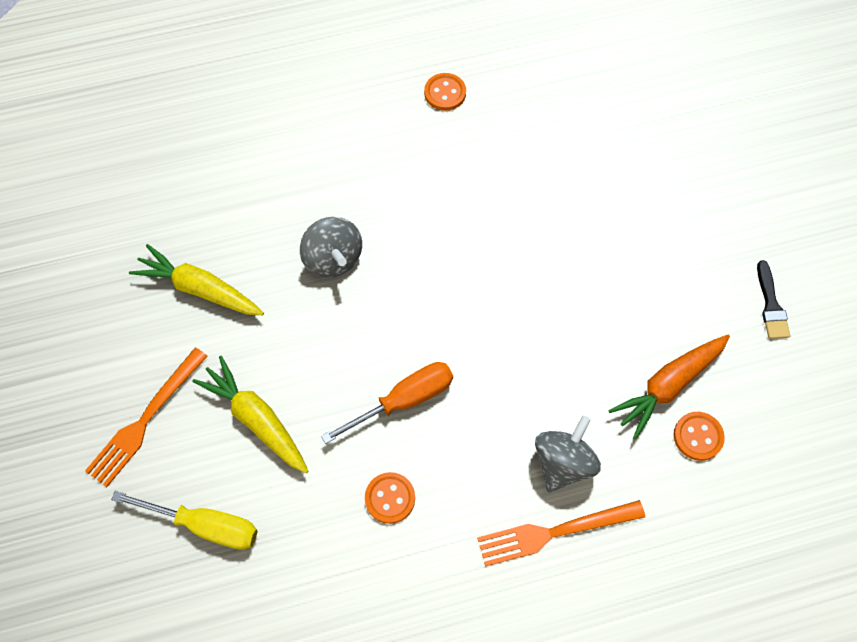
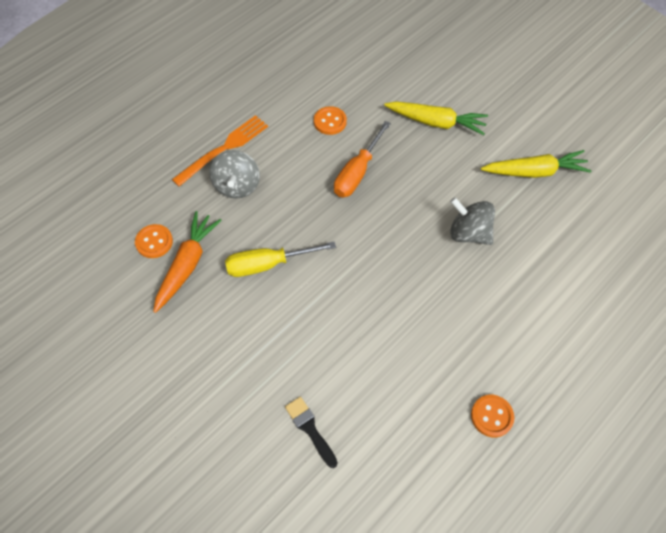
camera: 150 degrees right, 5 degrees down
orange fork [85,348,208,487] -> none
yellow screwdriver [111,491,258,550] -> yellow screwdriver moved to [225,242,336,277]
black brush [757,260,790,339] -> black brush moved to [285,397,338,468]

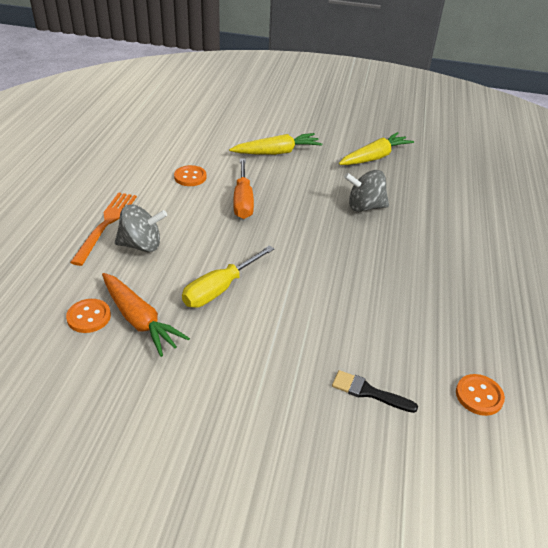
camera: 35 degrees left, 20 degrees down
orange carrot [153,211,221,313] -> orange carrot turned 150 degrees clockwise [102,273,190,357]
grey spinning top [209,150,260,198] -> grey spinning top turned 60 degrees counterclockwise [115,204,167,252]
orange button [471,395,514,437] -> orange button moved to [456,374,505,416]

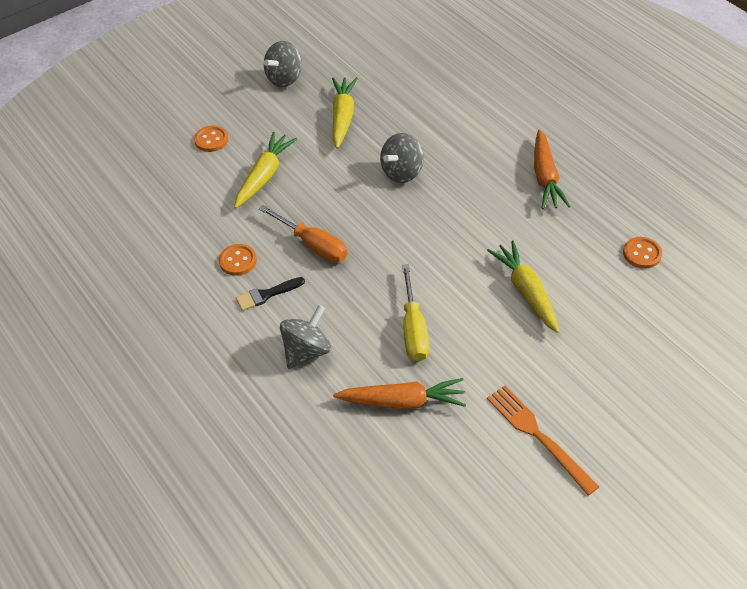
camera: 45 degrees left, 10 degrees up
orange button [66,299,111,333] -> orange button moved to [194,126,228,152]
orange fork [70,192,137,266] -> orange fork moved to [487,385,599,496]
black brush [332,370,418,413] -> black brush moved to [236,277,305,311]
none -> grey spinning top [264,41,302,87]
none -> yellow carrot [487,240,560,333]
none -> orange carrot [534,130,571,209]

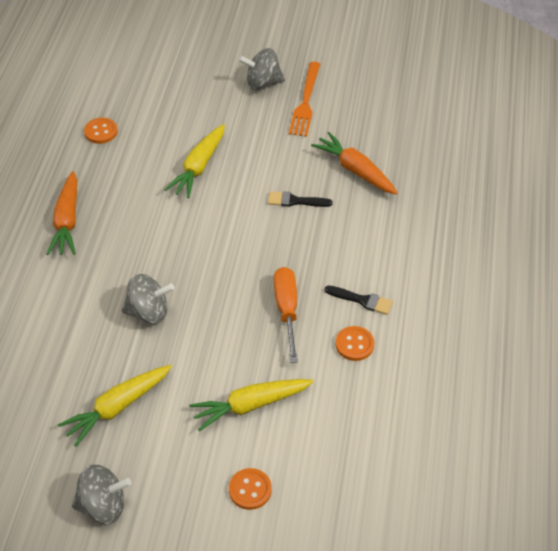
camera: 135 degrees left, 0 degrees up
grey spinning top [280,305,331,369] -> grey spinning top moved to [238,48,285,90]
yellow screwdriver [402,264,429,361] -> black brush [268,191,333,207]
orange carrot [534,130,571,209] -> orange carrot turned 135 degrees clockwise [46,171,77,255]

